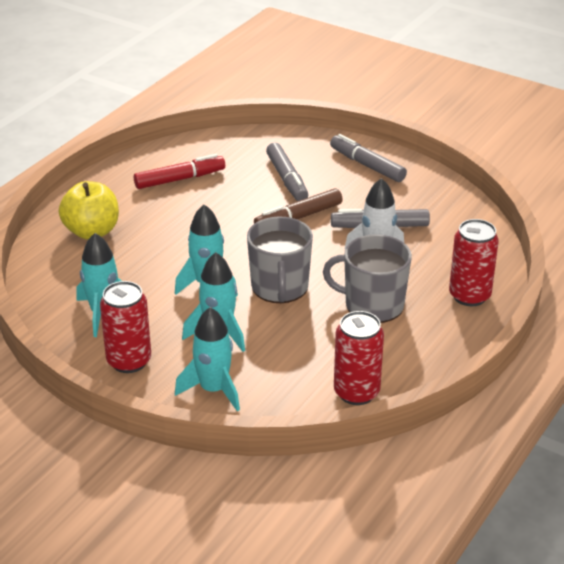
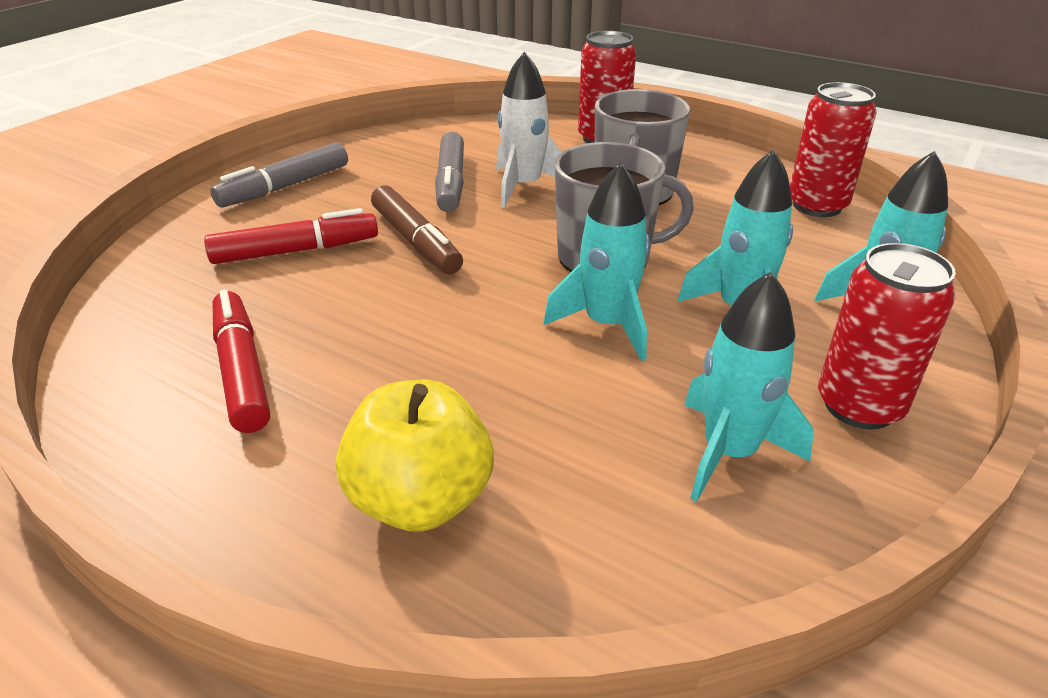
camera: 90 degrees left, 0 degrees up
grey marker [266,143,308,201] -> red marker [204,208,378,264]

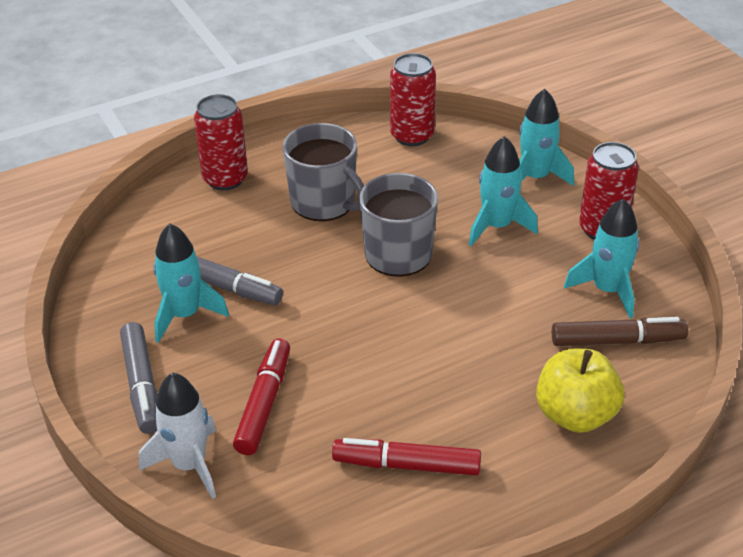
camera: 60 degrees left, 5 degrees up
brown marker [371,185,463,274] -> brown marker moved to [552,317,688,346]
white rocket [496,52,562,208] -> white rocket moved to [139,373,216,499]
turquoise rocket [543,162,650,361] -> turquoise rocket moved to [153,224,229,343]

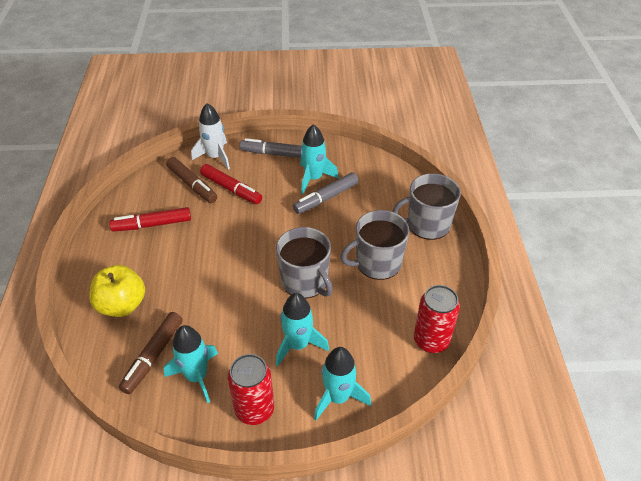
camera: 115 degrees right, 5 degrees up
red can [194,94,248,190] -> grey mug [392,173,461,240]
red marker [332,438,481,475] -> red marker turned 135 degrees counterclockwise [109,207,191,232]
none -> brown marker [166,157,217,203]

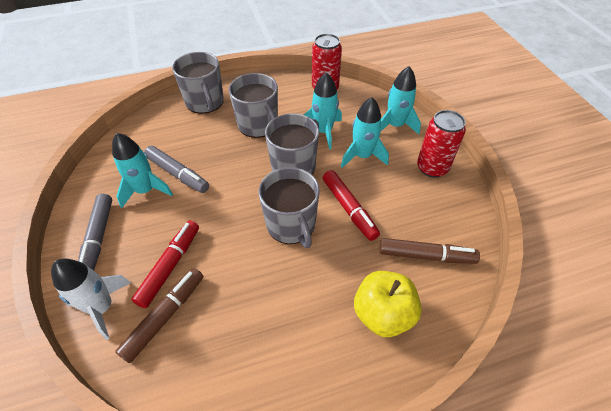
camera: 105 degrees left, 5 degrees up
red marker [109,207,191,232] -> red marker moved to [323,170,380,241]
turquoise rocket [164,325,218,403] -> turquoise rocket moved to [304,72,342,150]
none -> grey mug [258,167,320,248]

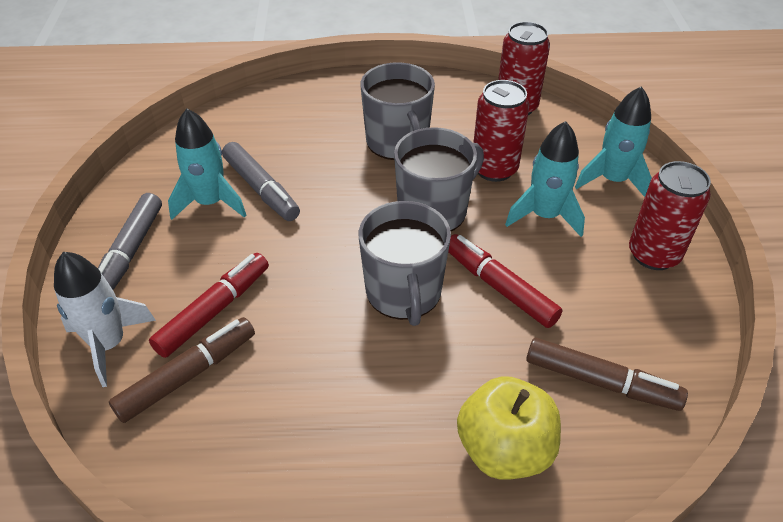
camera: 15 degrees right, 5 degrees down
grey mug [172,52,224,114] -> none
turquoise rocket [304,72,342,150] -> red can [473,80,529,182]
red marker [323,170,380,241] -> red marker turned 150 degrees clockwise [448,234,562,328]

